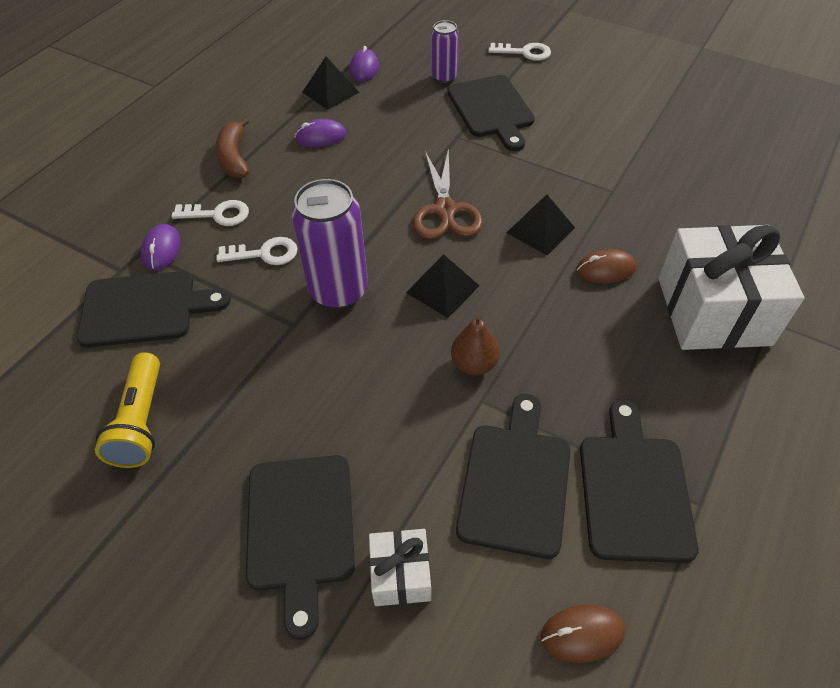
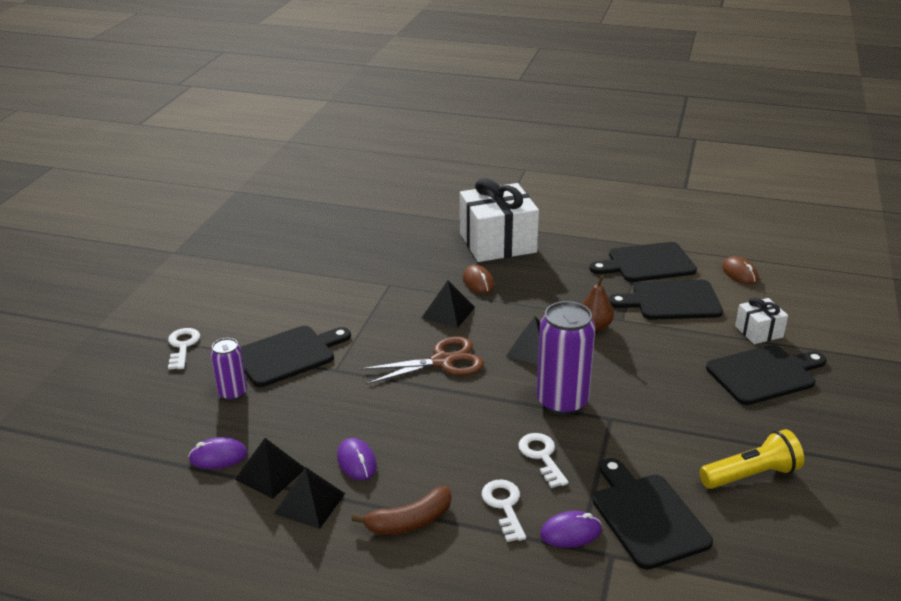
camera: 105 degrees left, 20 degrees down
none -> black pyramid [274,467,345,529]

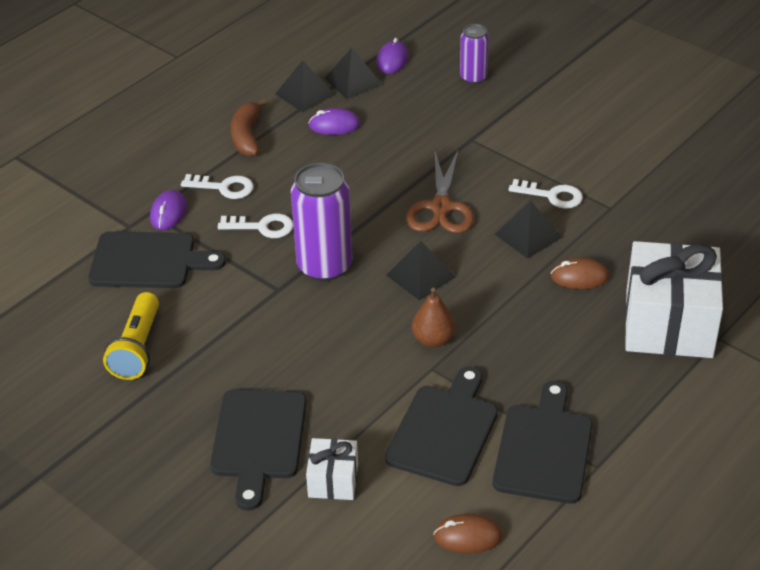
camera: 115 degrees right, 10 degrees up
white key [168,328,200,370] -> white key moved to [508,179,583,209]
black cutting board [241,326,351,387] -> none

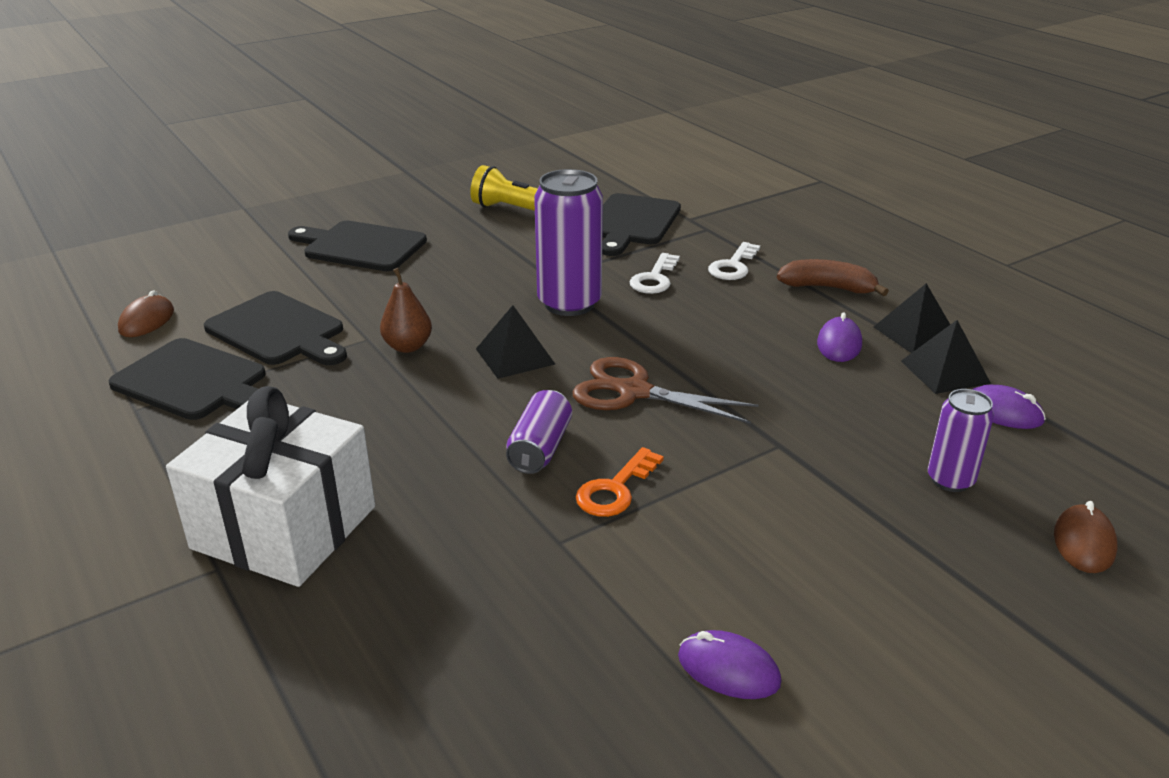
camera: 105 degrees right, 10 degrees down
purple mouse [150,190,187,230] -> purple mouse moved to [678,630,781,699]
white gift [306,438,358,500] -> none
black pyramid [495,201,562,259] -> purple can [506,390,572,474]
white key [508,179,583,209] -> orange key [576,447,664,517]
brown mouse [550,258,609,289] -> brown mouse moved to [1054,501,1117,573]

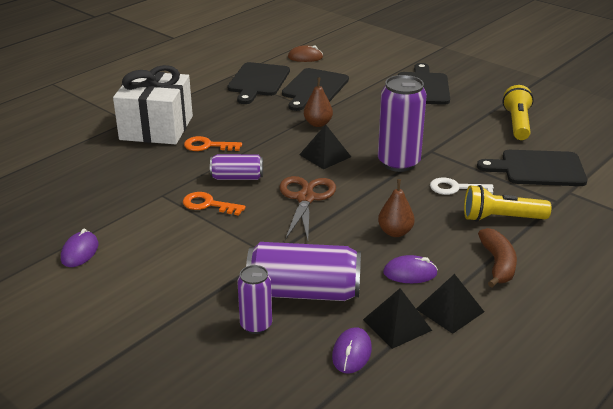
camera: 75 degrees right, 0 degrees up
white key [708,242,760,280] -> yellow flashlight [464,185,551,222]
brown mouse [1054,501,1117,573] -> none
none -> orange key [184,136,242,151]
none -> purple can [246,242,361,301]
none -> brown pear [378,179,415,237]

